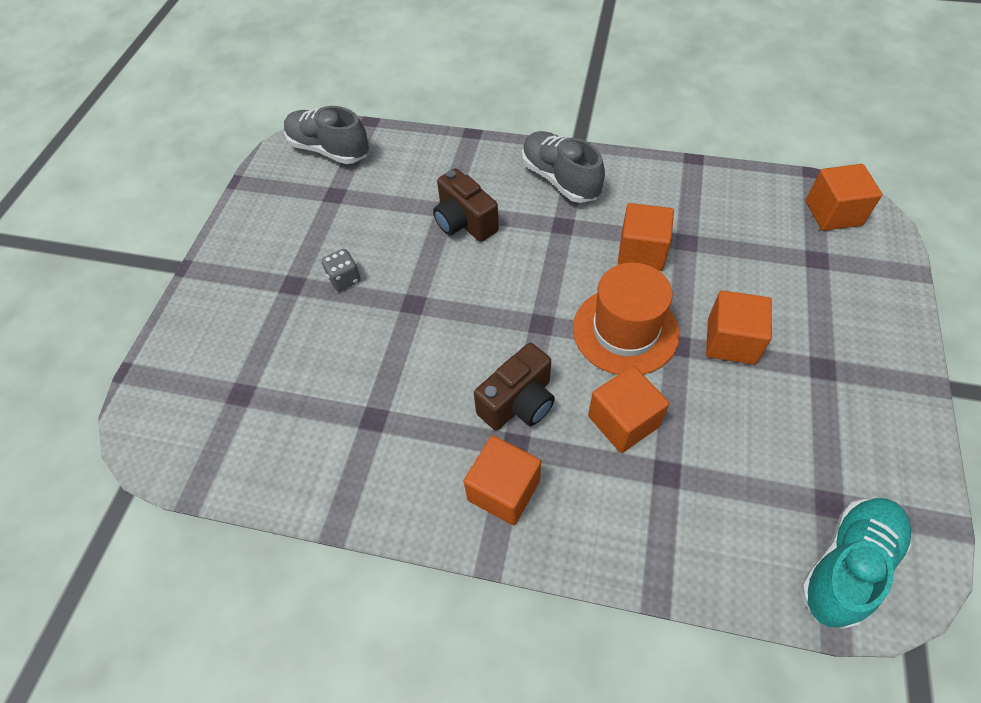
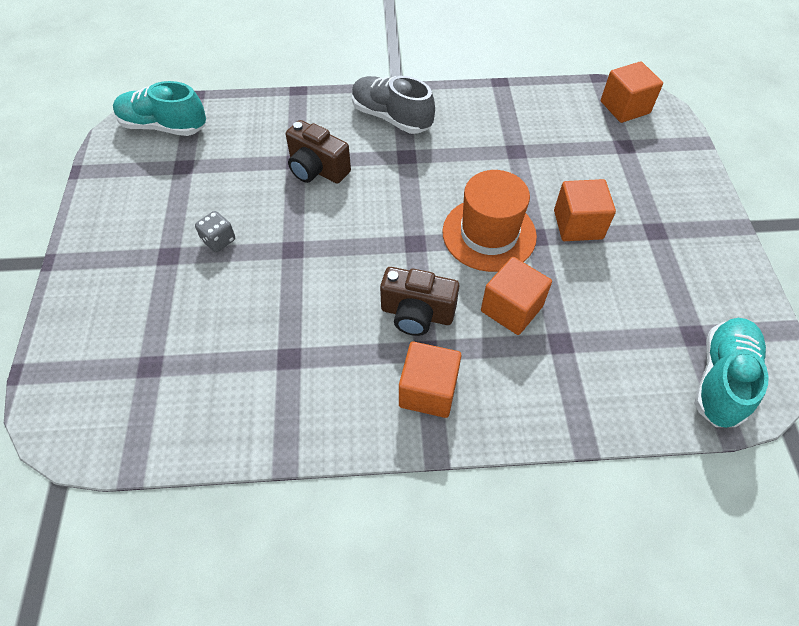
camera: 20 degrees left, 0 degrees up
grey shoe [284,106,369,164] -> turquoise shoe [113,81,206,136]
brown camera [474,343,555,430] -> brown camera turned 75 degrees clockwise [380,267,459,336]
orange cube [618,203,674,271] -> none

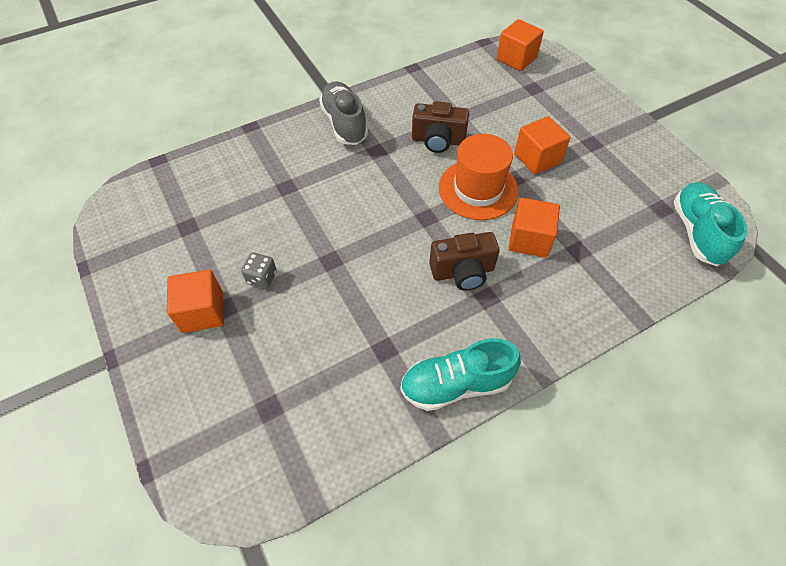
camera: 25 degrees left, 0 degrees up
turquoise shoe [113,81,206,136] -> turquoise shoe moved to [400,338,521,411]
brown camera [286,120,351,183] -> brown camera moved to [412,101,469,153]
grey shoe [352,76,435,134] -> grey shoe turned 60 degrees clockwise [319,81,368,145]
orange cube [399,342,462,418] -> orange cube moved to [167,270,224,333]

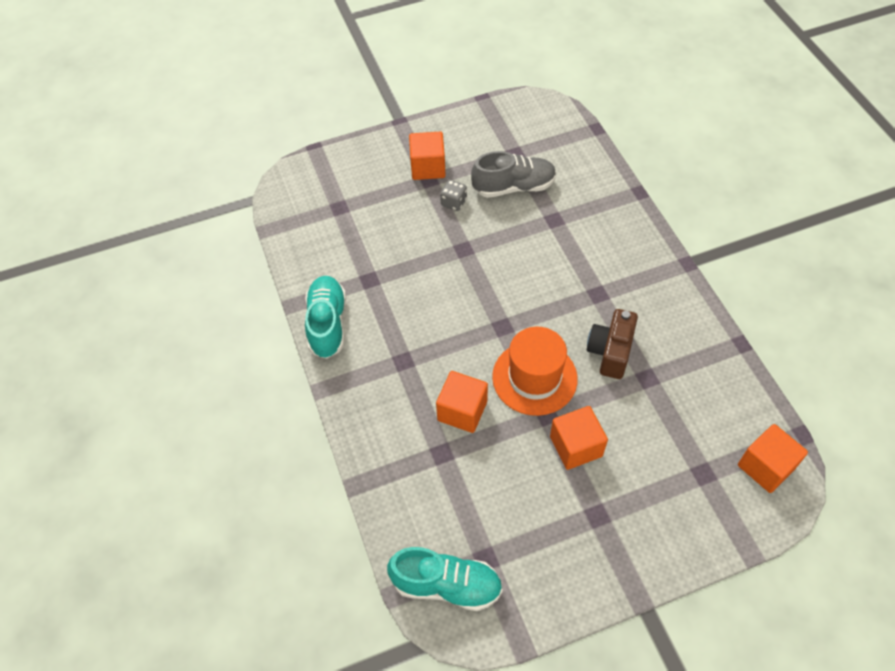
camera: 100 degrees right, 0 degrees up
grey shoe [319,81,368,145] -> grey shoe moved to [471,151,556,198]
brown camera [429,232,500,291] -> none

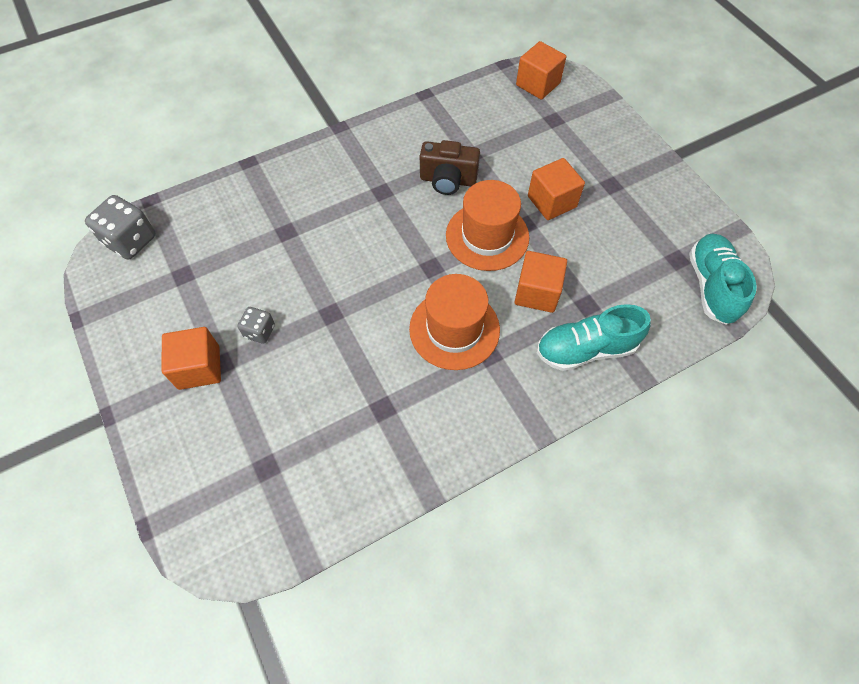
camera: 100 degrees left, 5 degrees up
turquoise shoe [305,276,346,359] -> turquoise shoe moved to [537,304,651,371]
grey shoe [471,151,556,198] -> none
none -> grey dice [85,195,156,259]
none -> orange hat [409,274,500,370]

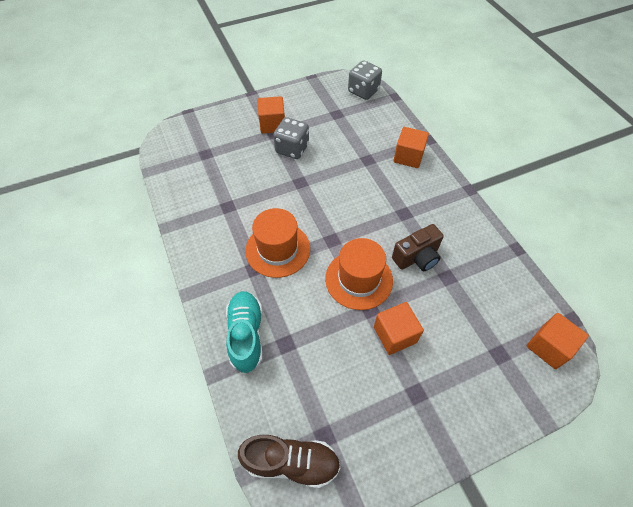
camera: 95 degrees right, 5 degrees down
grey dice [238,307,275,344] -> grey dice [273,117,309,159], size x1.73
brown camera [420,140,480,195] -> brown camera turned 135 degrees counterclockwise [392,224,444,271]
orange cube [515,251,567,313] -> orange cube moved to [393,127,429,168]
turquoise shoe [689,233,757,325] -> brown shoe [238,435,340,488]

